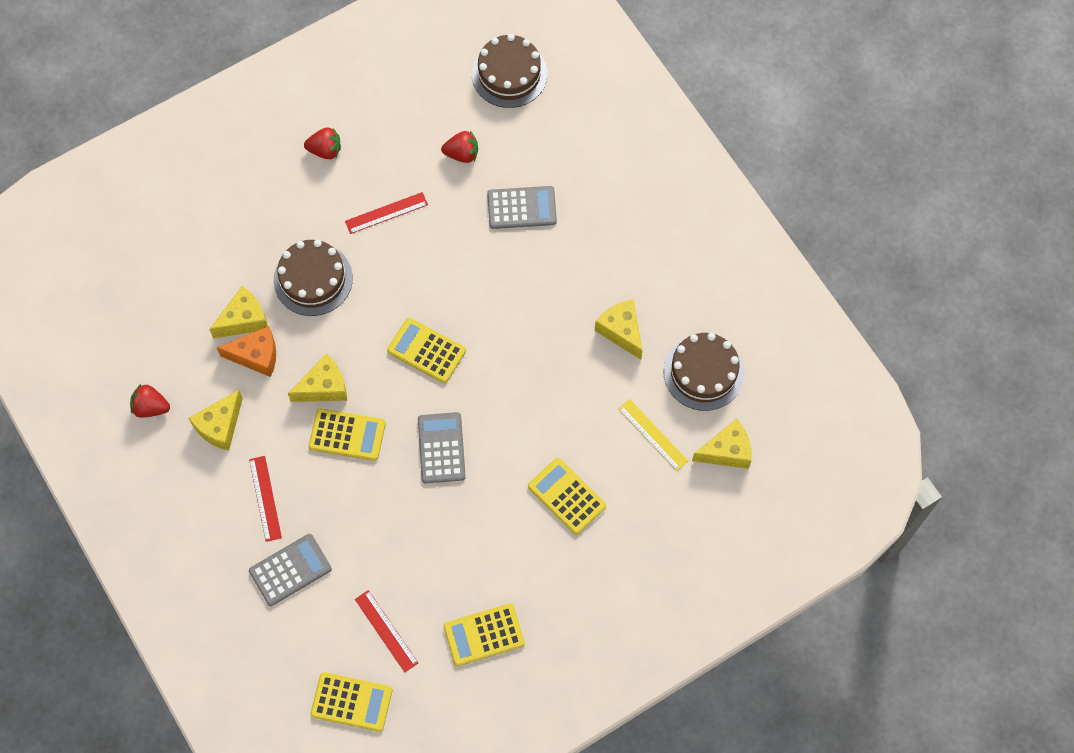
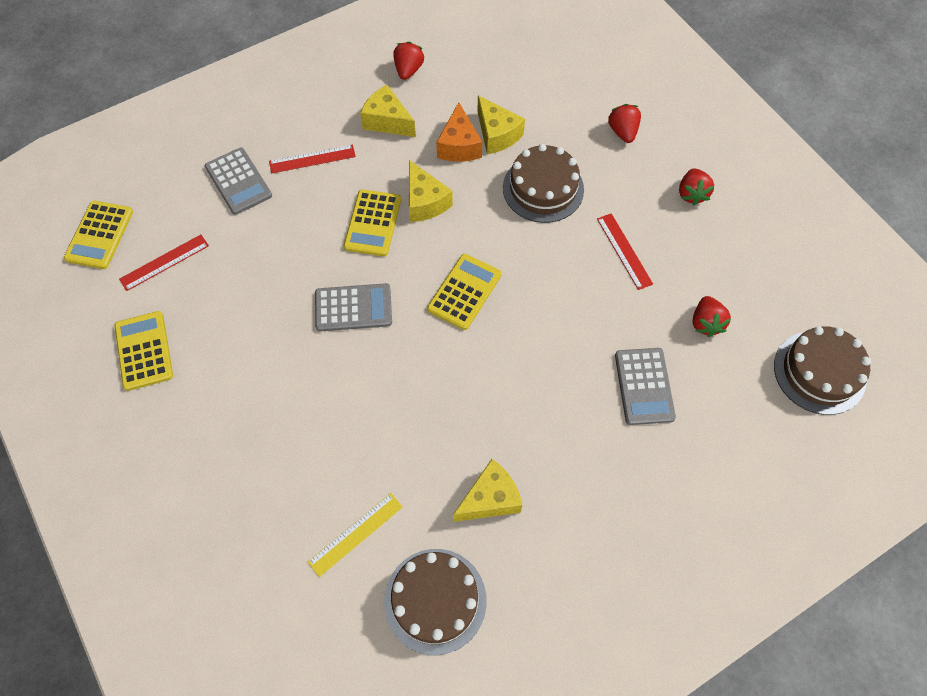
camera: 90 degrees right, 5 degrees down
yellow calculator [528,458,606,535] -> none
yellow cheese [692,419,752,469] -> none
none -> red strawberry [608,104,641,143]

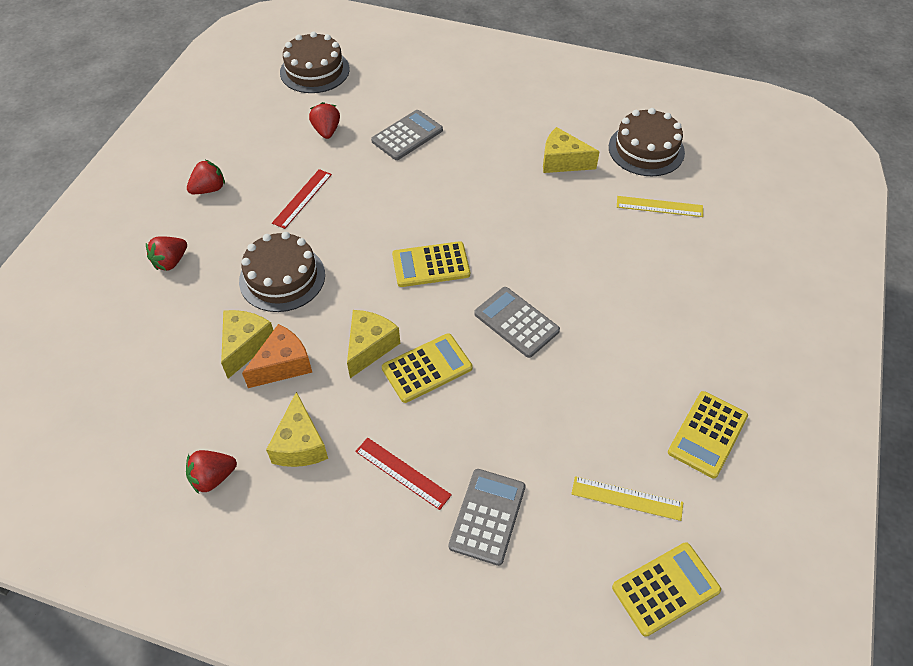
camera: 130 degrees left, 10 degrees down
red ruler [119,235,209,291] -> yellow ruler [572,476,683,521]
red strawberry [693,296,731,337] -> red strawberry turned 60 degrees counterclockwise [309,102,340,139]

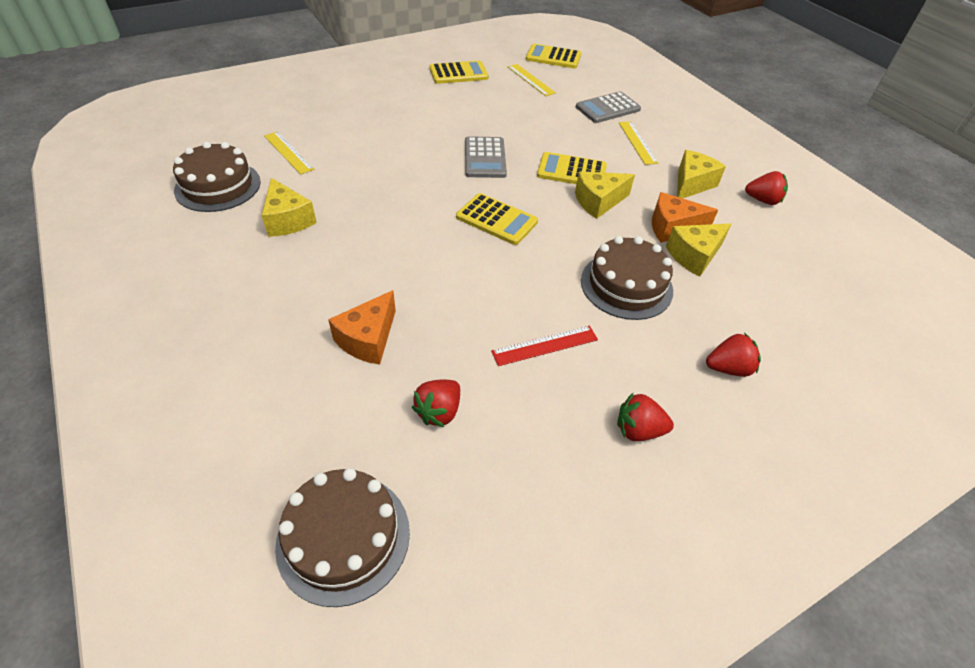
camera: 140 degrees left, 5 degrees down
red ruler [355,438,452,510] -> yellow ruler [619,121,658,165]
grey calculator [371,110,443,160] -> orange cheese [328,290,396,365]

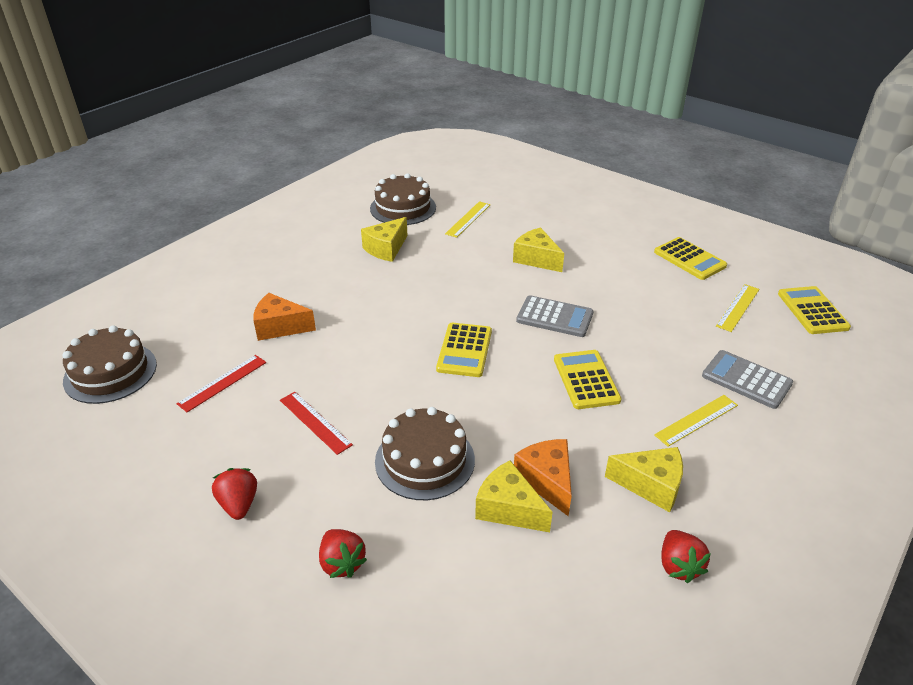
camera: 70 degrees right, 10 degrees down
red strawberry [412,380,460,427] -> red ruler [177,355,266,412]
grey calculator [465,136,507,178] -> grey calculator turned 135 degrees counterclockwise [516,295,594,337]
yellow cheese [575,171,635,219] -> yellow cheese moved to [513,227,564,272]

